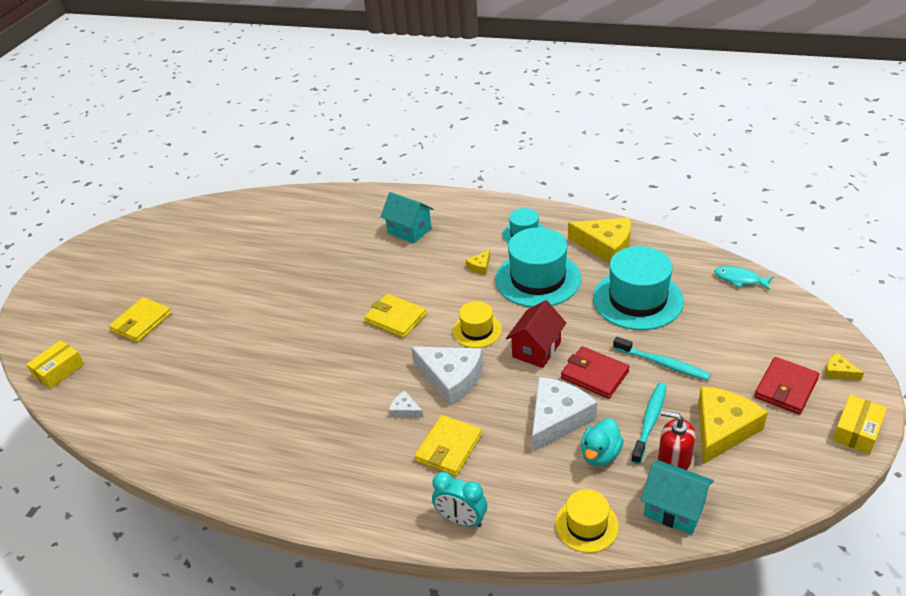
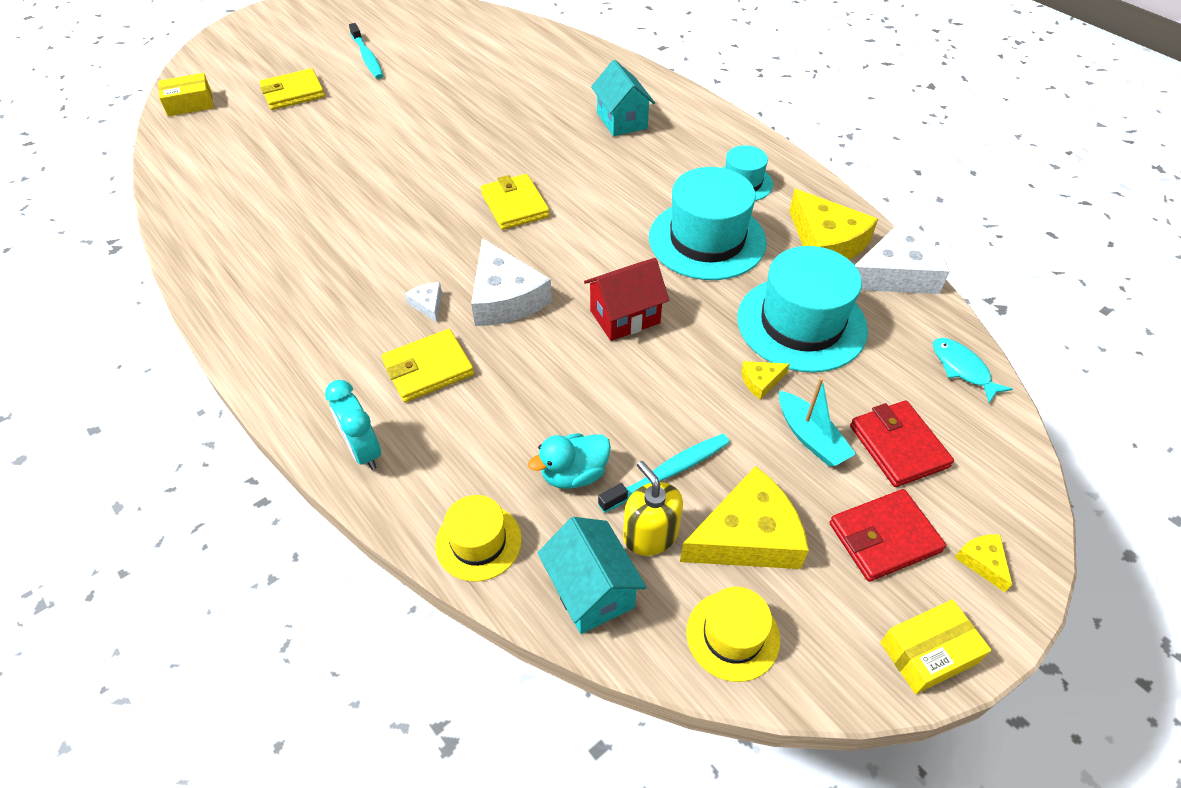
camera: 30 degrees right, 10 degrees up
yellow hat [453,301,502,348] -> yellow hat moved to [686,587,780,682]
yellow cheese [466,250,490,274] -> yellow cheese moved to [741,361,790,400]
white cheese [532,377,597,452] -> white cheese moved to [855,221,950,294]
red wallet [561,346,629,399] -> red wallet moved to [850,401,954,487]
turquoise toothbrush [613,337,711,381] -> turquoise toothbrush moved to [349,23,383,79]
red soap dispenser [658,411,696,470] -> yellow soap dispenser [623,461,683,556]
none -> turquoise boat [779,377,856,466]

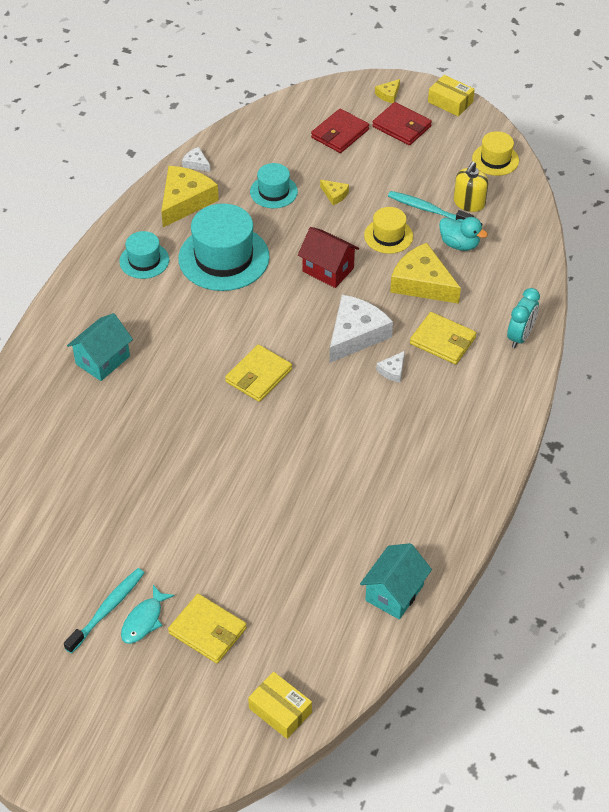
camera: 120 degrees left, 0 degrees up
yellow hat [435,495,522,582] -> yellow hat moved to [364,207,413,254]
turquoise house [538,517,647,634] -> turquoise house moved to [360,543,432,619]
yellow cheese [680,466,809,569] -> yellow cheese moved to [390,243,461,304]
turquoise hat [737,246,868,373] -> turquoise hat [250,163,298,208], size x0.55
turquoise boat [779,377,856,466] -> none
white cheese [855,221,950,294] -> white cheese [182,147,211,172], size x0.45
turquoise fish [933,338,1012,403] -> turquoise fish moved to [121,585,175,644]

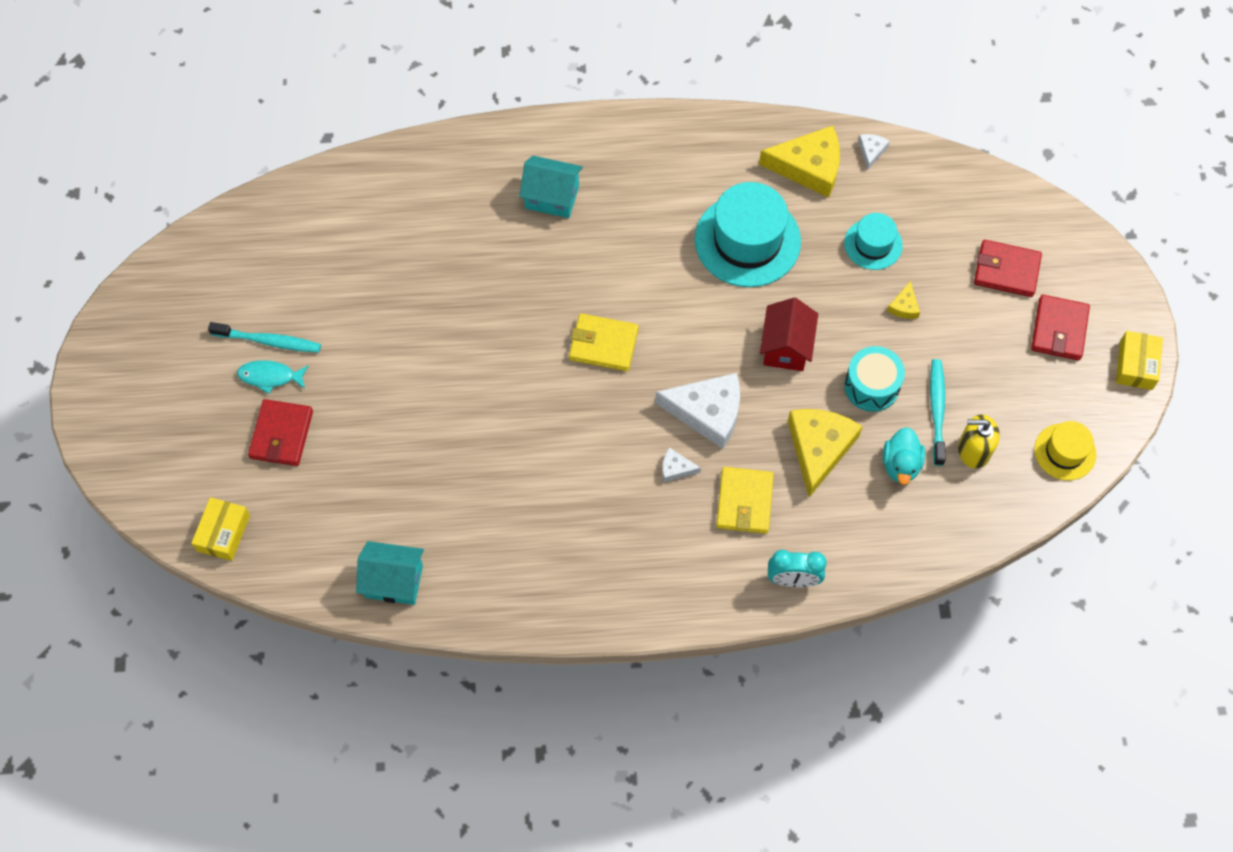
camera: 65 degrees right, 15 degrees up
turquoise hat [119,231,169,279] -> none
yellow wallet [168,594,247,663] -> red wallet [248,399,313,466]
yellow hat [364,207,413,254] -> turquoise drum [844,346,905,412]
yellow cheese [375,79,400,103] -> none

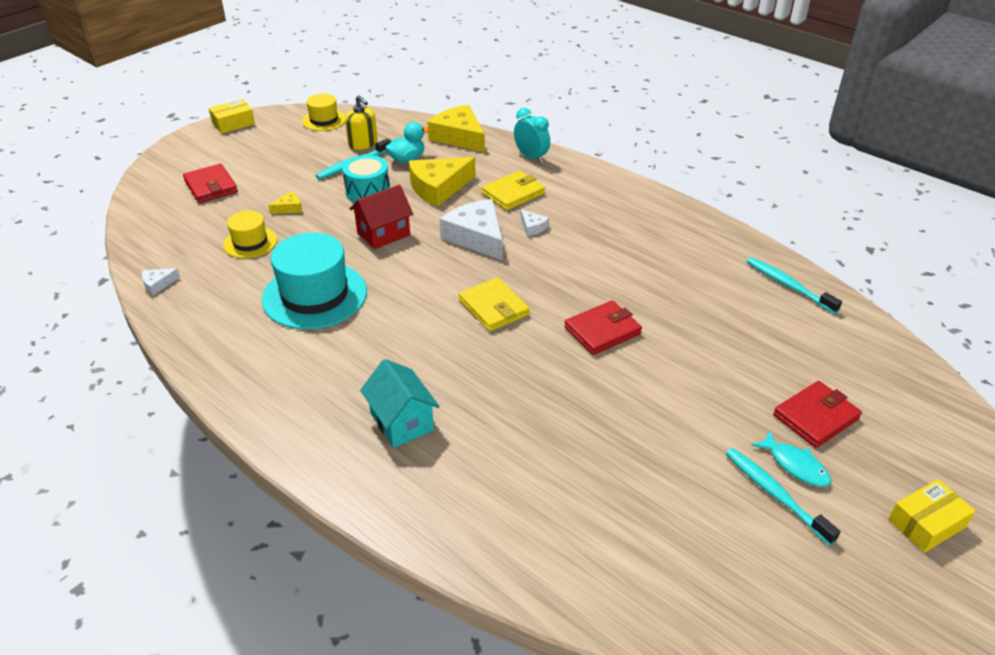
camera: 135 degrees left, 25 degrees down
yellow box [191,497,250,561] -> yellow box moved to [888,479,976,553]
turquoise house [356,541,424,605] -> turquoise toothbrush [747,257,842,314]
yellow cheese [759,125,840,198] -> yellow cheese moved to [428,105,485,152]
turquoise hat [844,213,903,270] -> yellow hat [223,211,277,258]
red wallet [1031,295,1090,360] -> red wallet moved to [564,300,642,355]

